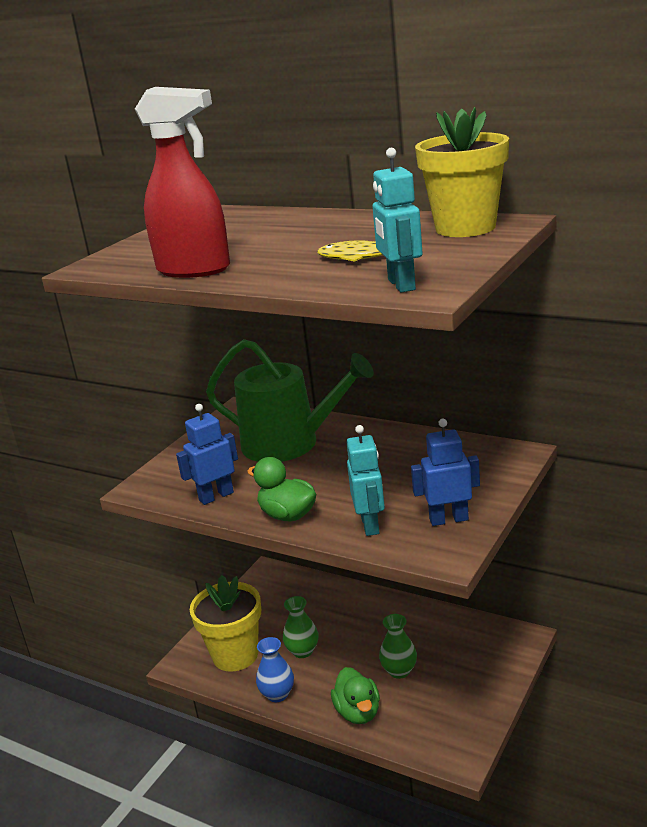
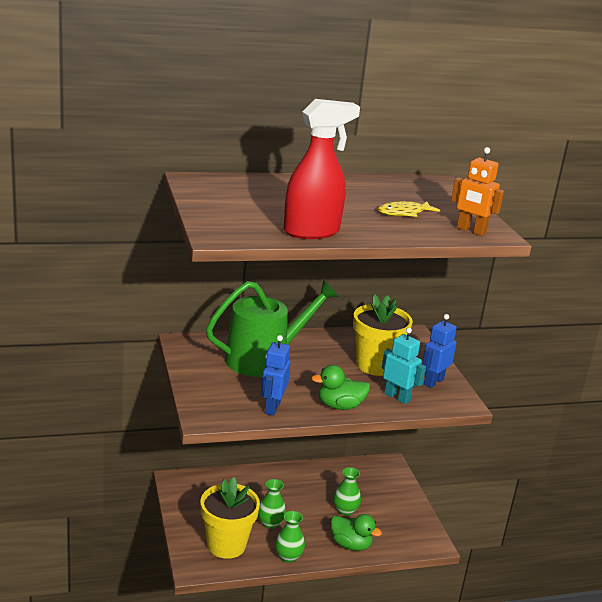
camera: 50 degrees left, 0 degrees up
blue vase [256,637,294,702] -> green vase [275,511,305,563]
turquoise robot [372,148,423,293] -> orange robot [451,147,504,236]
yellow flower pot [415,107,509,237] -> yellow flower pot moved to [353,294,413,376]

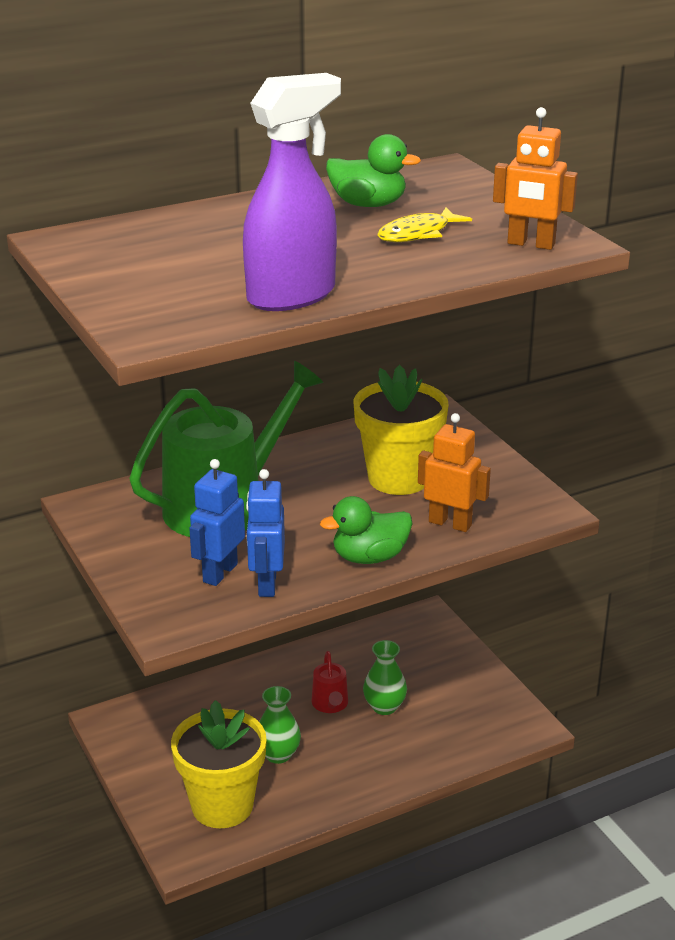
camera: 10 degrees left, 5 degrees up
green vase [275,511,305,563] -> none
red spray bottle [284,99,360,239] -> purple spray bottle [243,73,341,311]
green duck [330,514,382,551] -> green duck moved to [326,134,421,207]
turquoise robot [382,328,426,404] -> orange robot [418,413,491,532]
blue robot [422,314,457,388] -> blue robot moved to [189,459,245,586]
none -> red watering can [312,651,348,713]

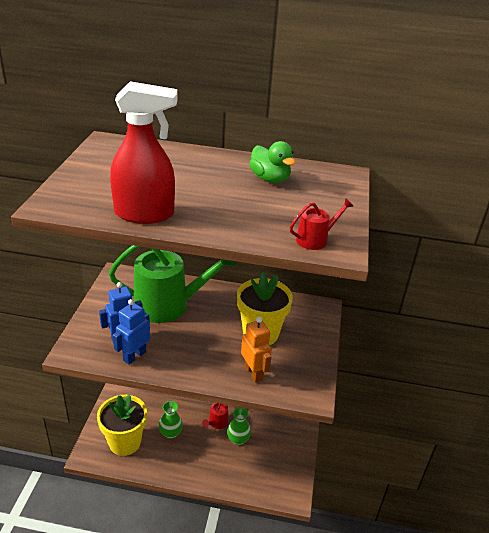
camera: 35 degrees right, 5 degrees up
purple spray bottle [243,73,341,311] -> red spray bottle [110,81,178,224]
green duck [320,496,412,564] -> none
yellow fish [377,207,472,242] -> none
orange robot [493,107,578,250] -> red watering can [290,198,354,250]

